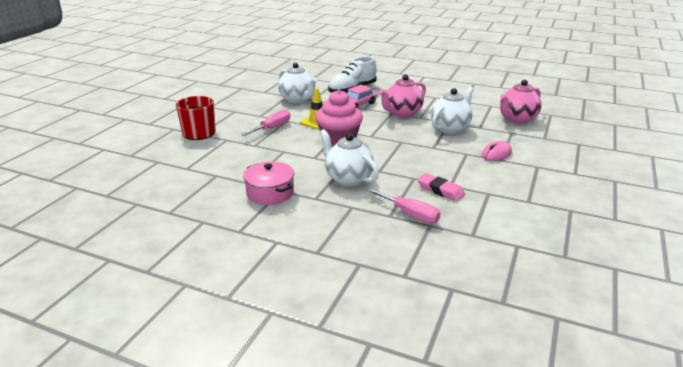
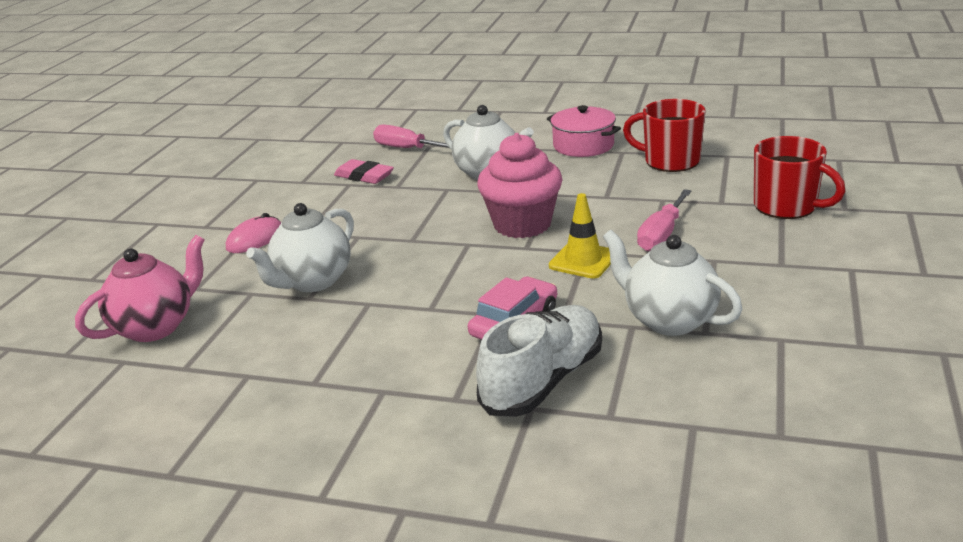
camera: 175 degrees right, 0 degrees up
pink teapot [379,75,426,118] -> none
none -> red mug [623,99,706,172]

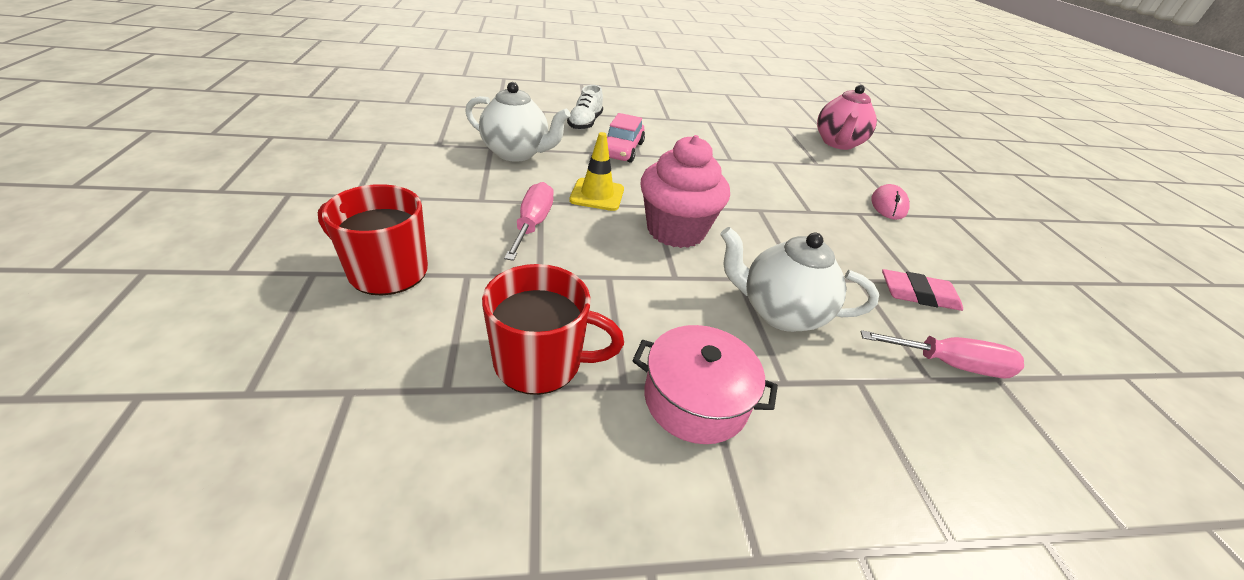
camera: 150 degrees right, 10 degrees up
white teapot [246,203,354,292] -> none
white shoe [476,305,602,417] -> white shoe [567,85,603,130], size x0.62

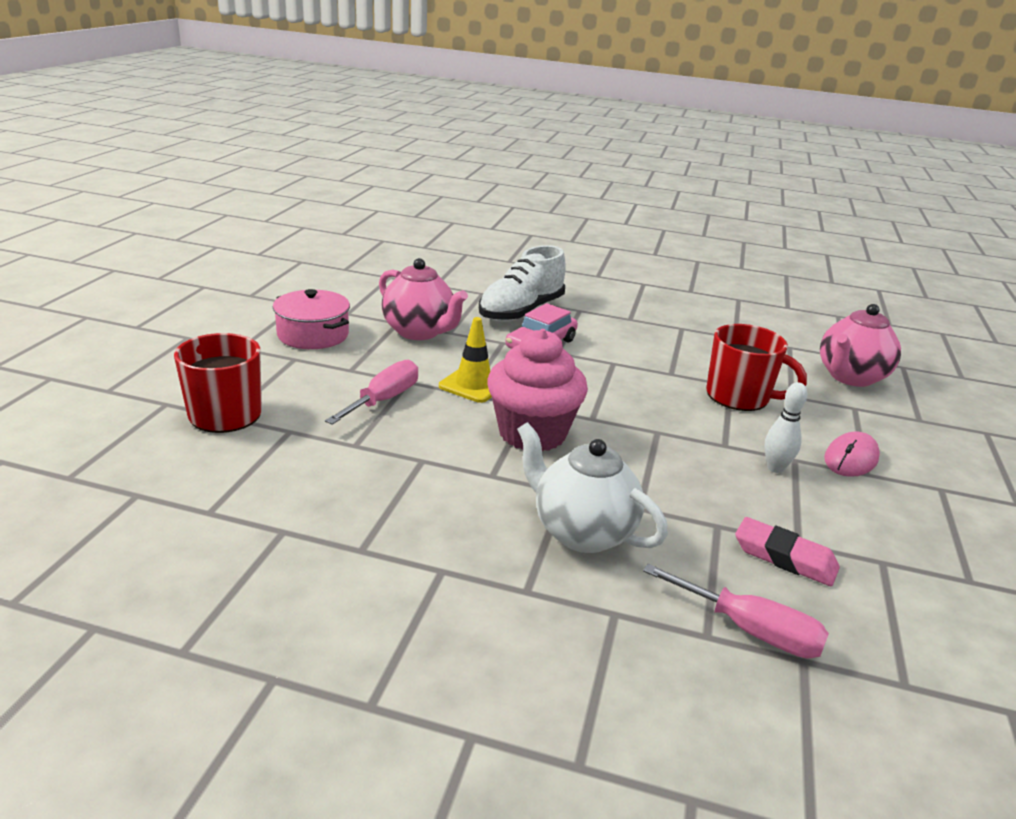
camera: 25 degrees right, 10 degrees down
white teapot [465,82,571,162] -> pink teapot [379,258,468,340]
red mug [482,264,624,395] -> red mug moved to [706,324,807,411]
white shoe [567,85,603,130] -> white shoe [479,245,566,322], size x1.60
pink pot [632,325,778,444] -> pink pot moved to [273,289,350,349]
none -> white bowling pin [765,382,808,473]

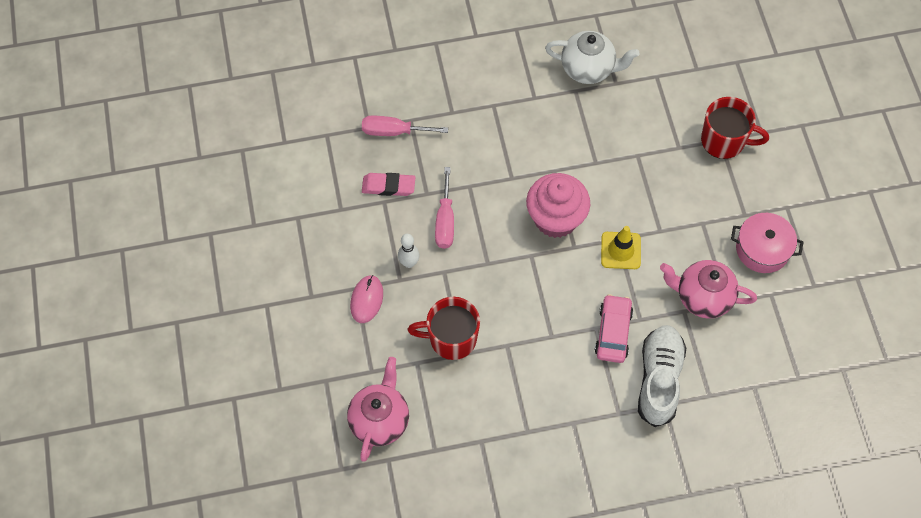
camera: 155 degrees right, 35 degrees up
pink screwdriver [325,360,418,425] -> pink screwdriver moved to [435,167,454,249]
white teapot [517,422,668,553] -> white teapot moved to [545,31,640,84]

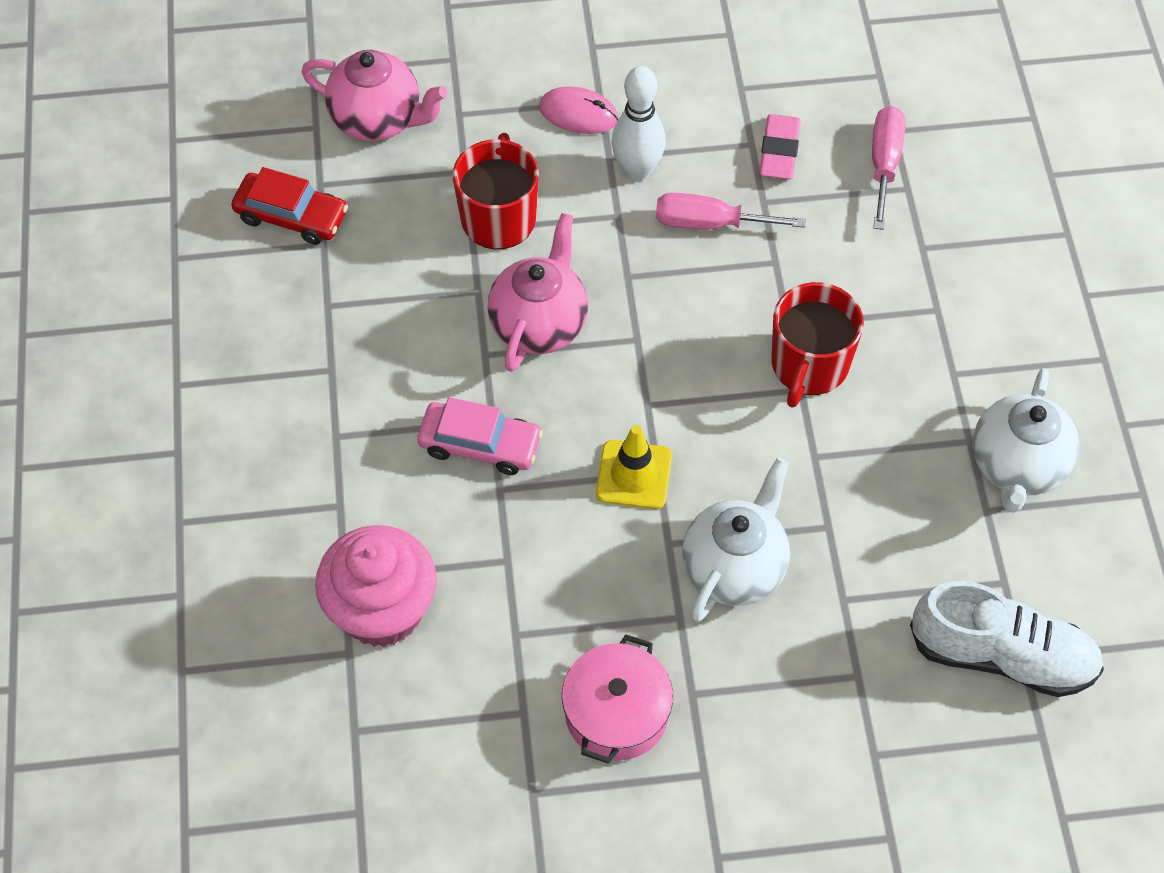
camera: 95 degrees right, 5 degrees down
white bowling pin [398,234,419,268] -> white bowling pin [611,66,666,181], size x1.52
pink cupcake [526,173,590,238] -> pink cupcake moved to [315,525,437,647]
white shoe [638,325,686,427] -> white shoe moved to [910,581,1104,697]
pink teapot [660,260,757,319] -> pink teapot moved to [488,213,588,372]
red mug [701,97,769,159] -> red mug moved to [771,282,864,408]
none -> red car [231,167,348,245]
none -> white teapot [682,458,790,622]

